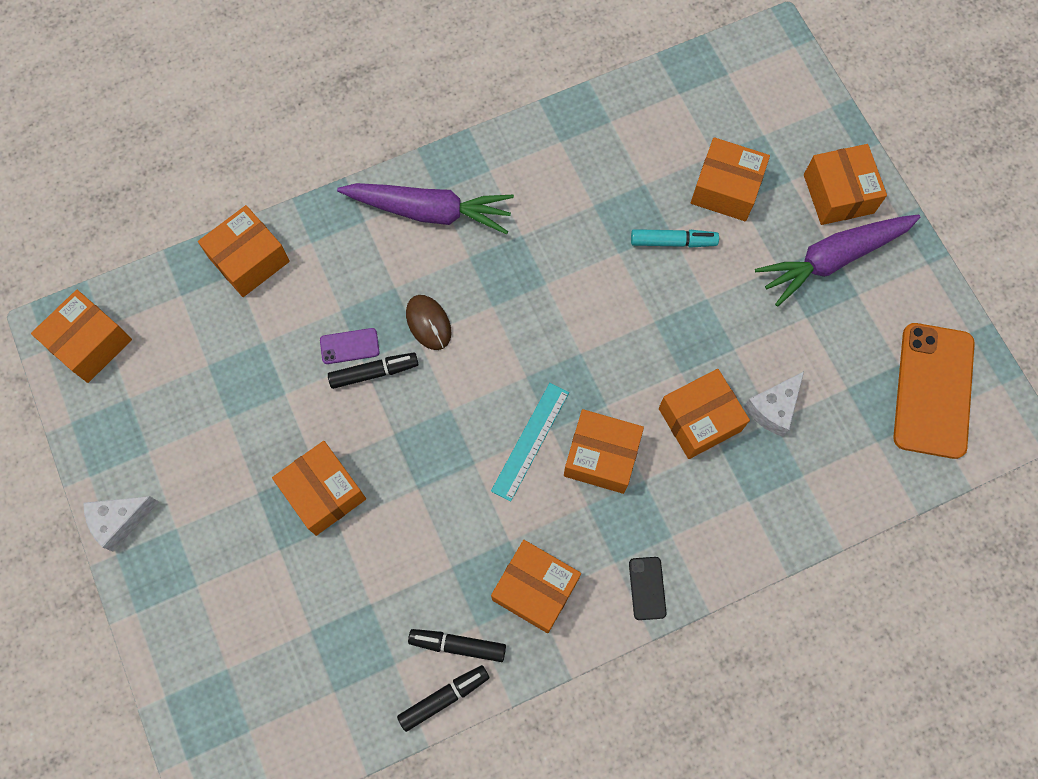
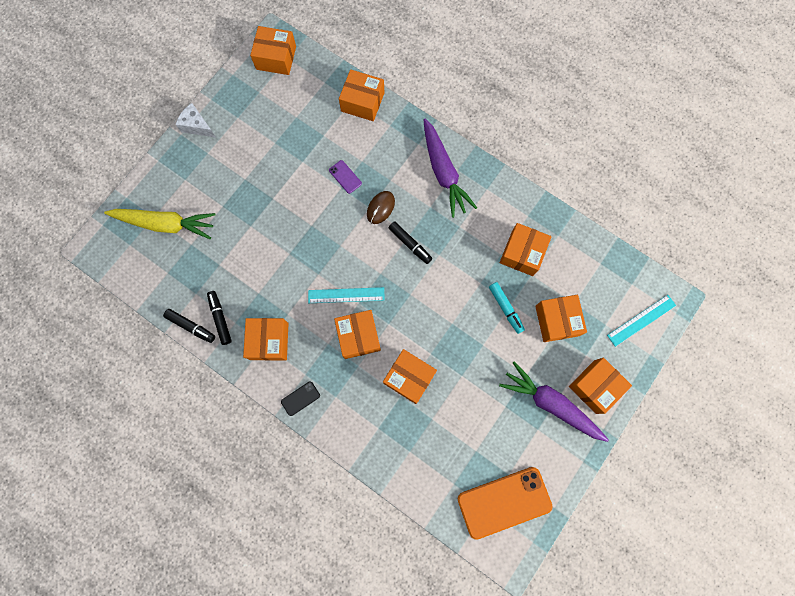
camera: 60 degrees right, 5 degrees up
orange box [272,441,366,536] -> orange box moved to [500,223,552,276]
black marker [328,353,418,389] -> black marker moved to [389,222,432,264]
white cheese [744,371,804,437] -> none
none -> yellow carrot [104,209,216,239]
none -> turquoise ruler [607,295,676,347]

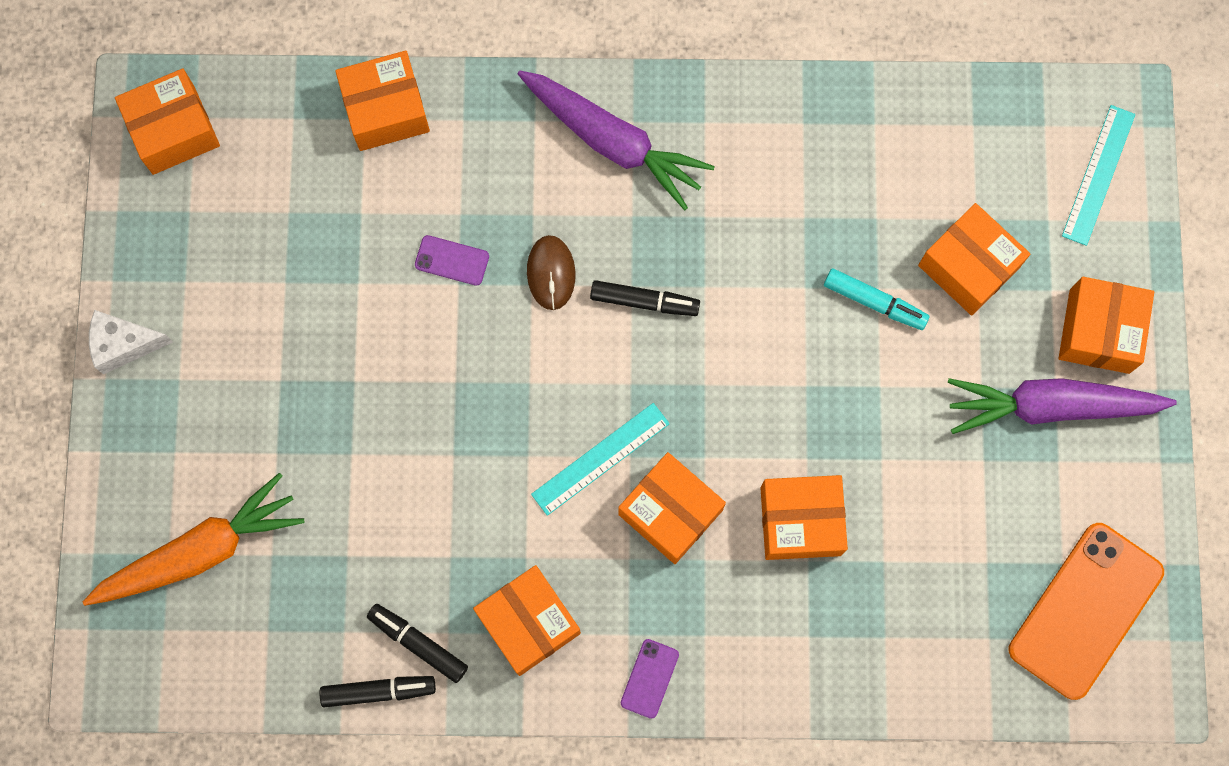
camera: 35 degrees left, 0 degrees up
yellow carrot [104,209,216,239] -> orange carrot [82,473,305,606]
black phone [281,381,320,416] -> purple phone [621,639,679,719]
orange box [500,223,552,276] -> none

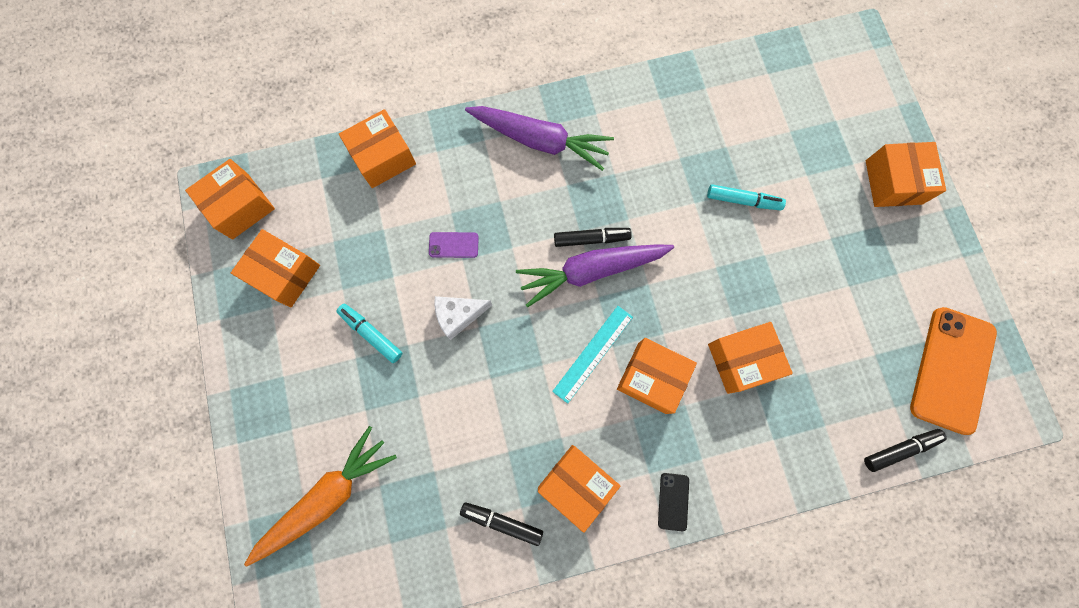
camera: 15 degrees left, 0 degrees up
white cheese [89,310,173,374] -> white cheese moved to [434,296,492,340]
black marker [320,676,436,707] -> black marker moved to [864,429,947,472]
brown mouse [527,235,575,310] -> none
purple phone [621,639,679,719] -> black phone [658,473,689,531]
orange box [918,203,1030,316] -> orange box moved to [231,229,320,307]
purple carrot [948,378,1177,434] -> purple carrot moved to [516,244,674,308]
turquoise ruler [1062,105,1135,246] -> none
none -> turquoise marker [336,304,403,363]

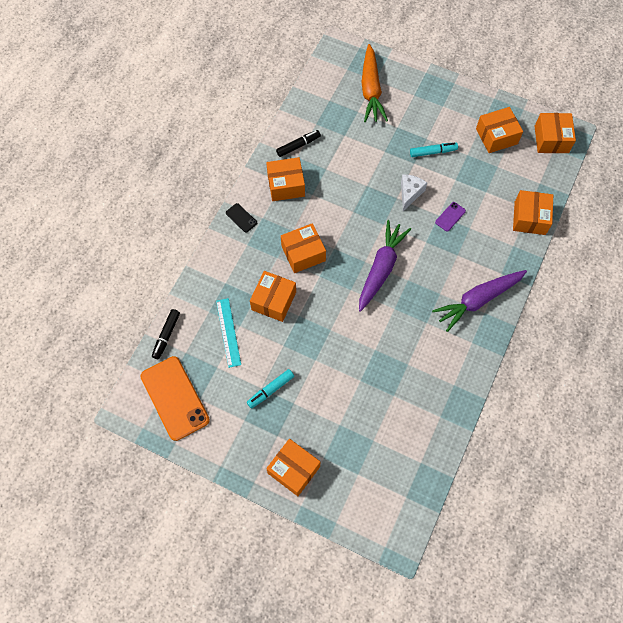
camera: 130 degrees right, 10 degrees down
turquoise ruler [552,306,633,404] -> turquoise ruler moved to [216,298,241,368]
black marker [554,228,632,247] -> none
turquoise marker [707,184,786,210] -> turquoise marker moved to [247,369,294,408]

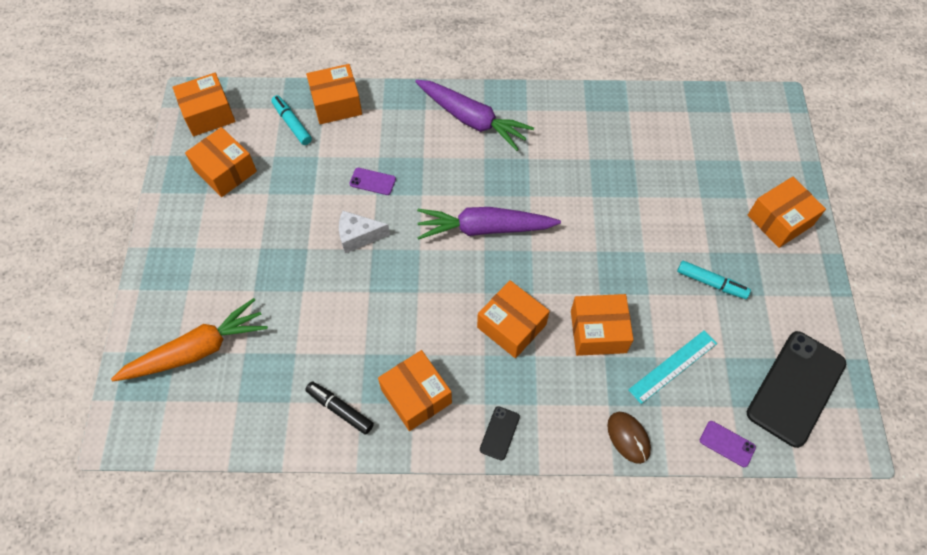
camera: 115 degrees left, 5 degrees down
orange phone [140,356,210,441] -> black phone [747,331,846,448]
black marker [152,309,180,359] -> purple phone [700,421,756,467]
orange box [266,439,320,496] -> orange box turned 45 degrees clockwise [748,177,826,248]
turquoise marker [410,143,458,157] -> turquoise marker moved to [271,95,312,145]
none -> brown mouse [607,412,651,464]

